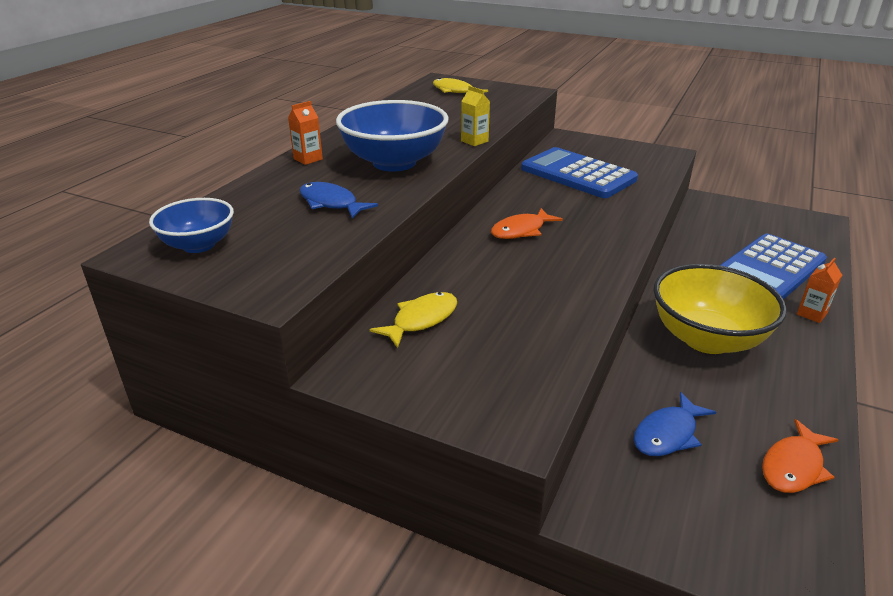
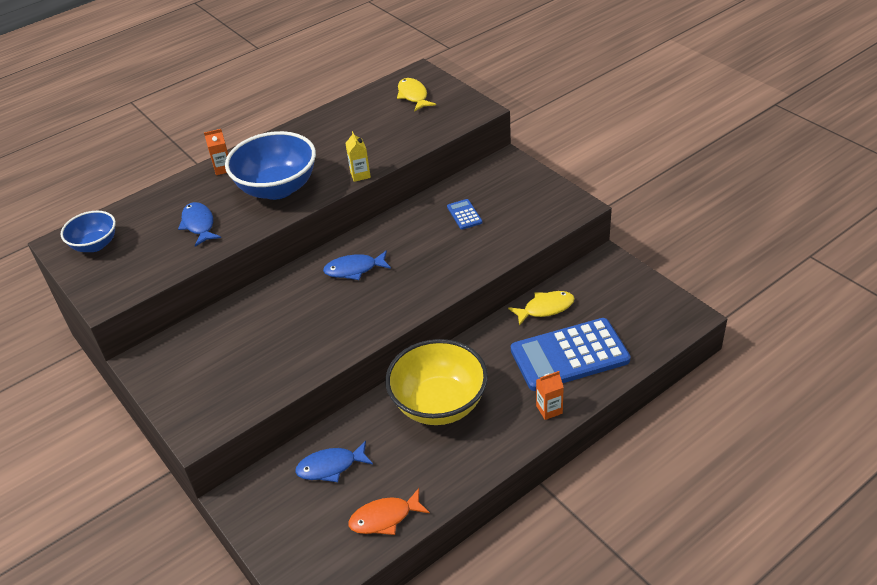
camera: 30 degrees right, 10 degrees up
yellow fish [370,292,457,348] -> yellow fish moved to [508,291,575,326]
orange fish [491,208,563,239] -> blue fish [323,250,391,280]
blue calculator [521,147,638,198] -> blue calculator [447,199,483,230], size x0.42

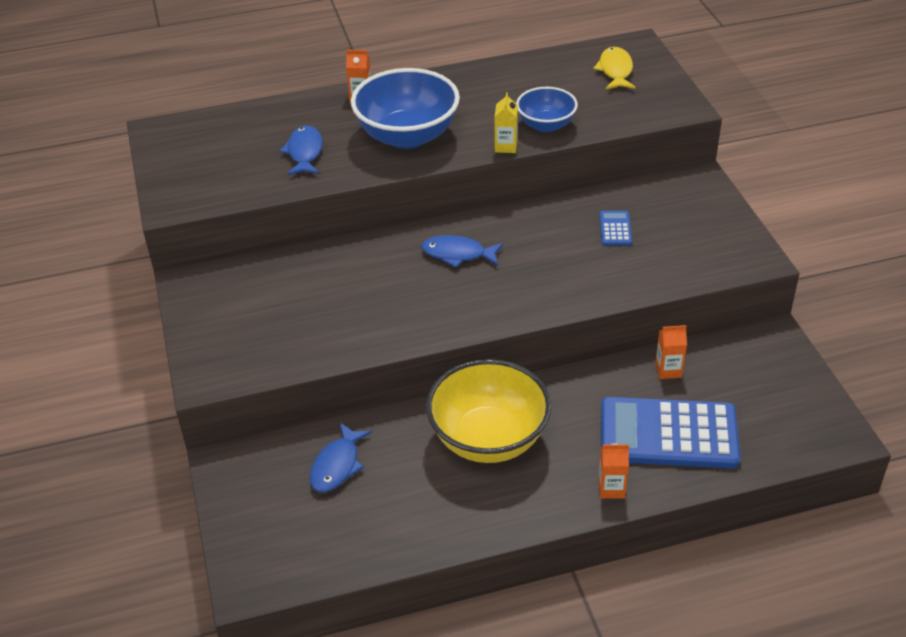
camera: 20 degrees right, 0 degrees up
blue bowl [61,211,116,252] -> blue bowl moved to [516,87,578,133]
blue fish [295,440,373,482] -> blue fish turned 75 degrees counterclockwise [310,423,372,492]
orange fish [349,488,430,535] -> none
yellow fish [508,291,575,326] -> orange carton [655,325,687,379]

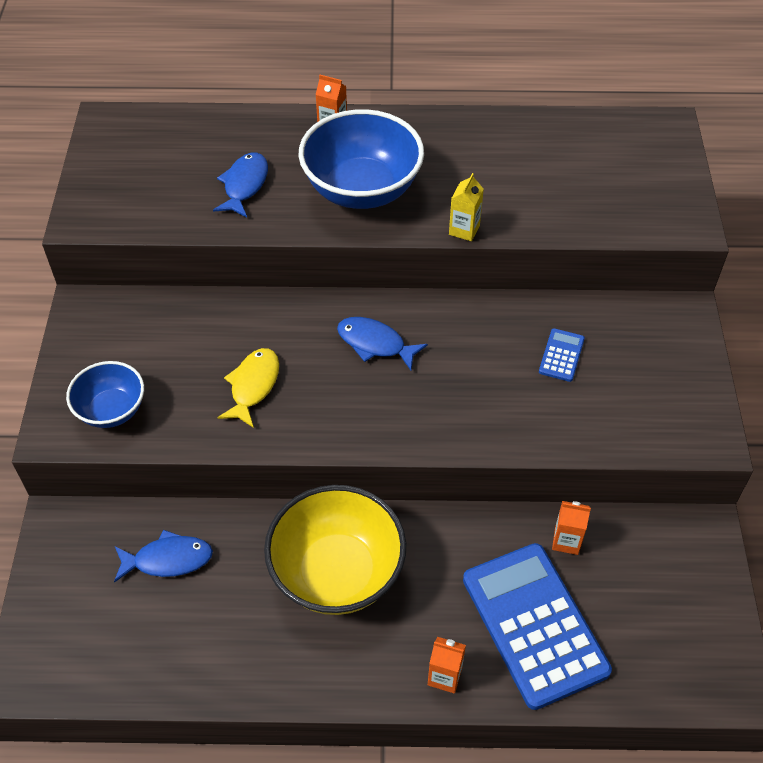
camera: 15 degrees right, 10 degrees up
blue fish [310,423,372,492] -> blue fish turned 135 degrees counterclockwise [114,530,213,582]
blue bowl [516,87,578,133] -> blue bowl moved to [66,361,144,428]
yellow fish [593,47,635,89] -> yellow fish moved to [217,348,279,428]
blue calculator [601,397,740,468] -> blue calculator turned 45 degrees clockwise [463,543,612,710]

